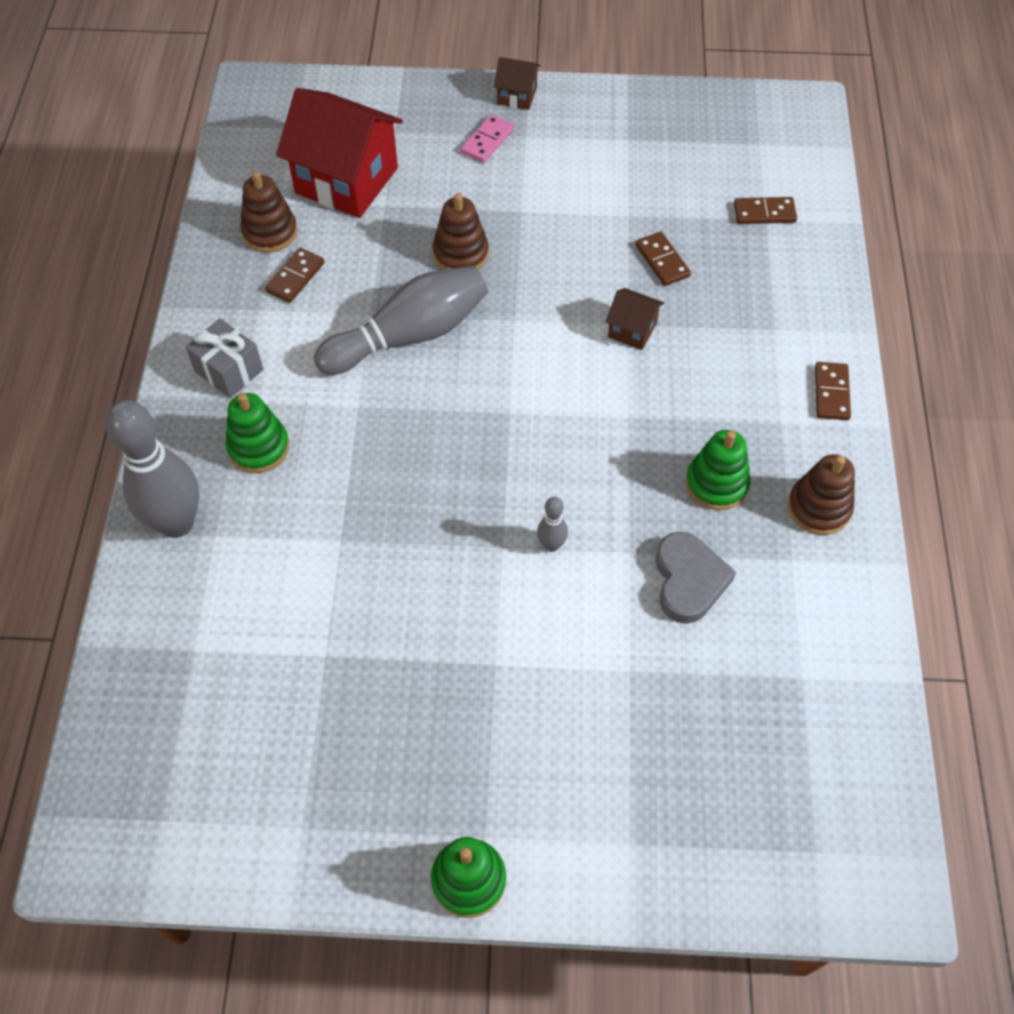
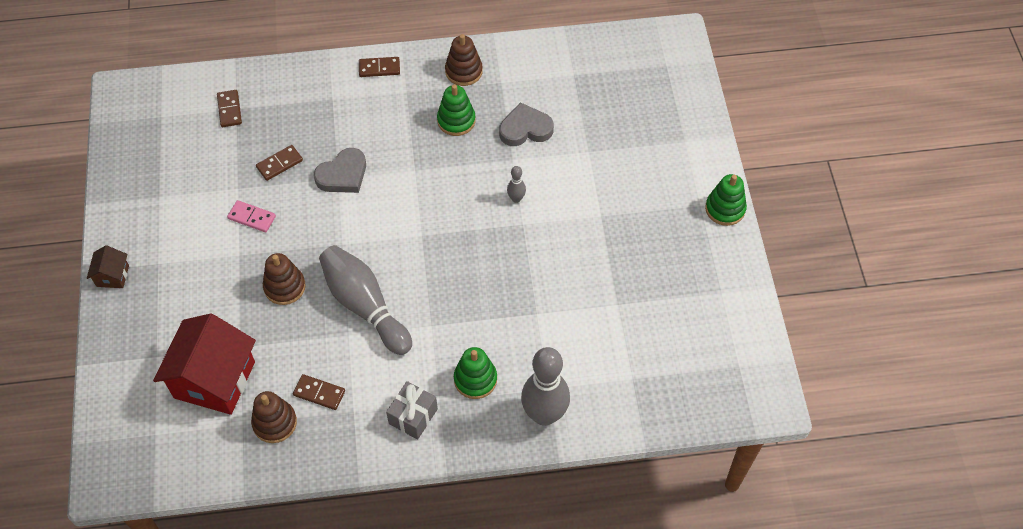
camera: 100 degrees left, 0 degrees up
pink domino [461,115,514,163] -> pink domino moved to [227,200,276,232]
brown house [606,288,664,350] -> grey heart [314,148,366,193]

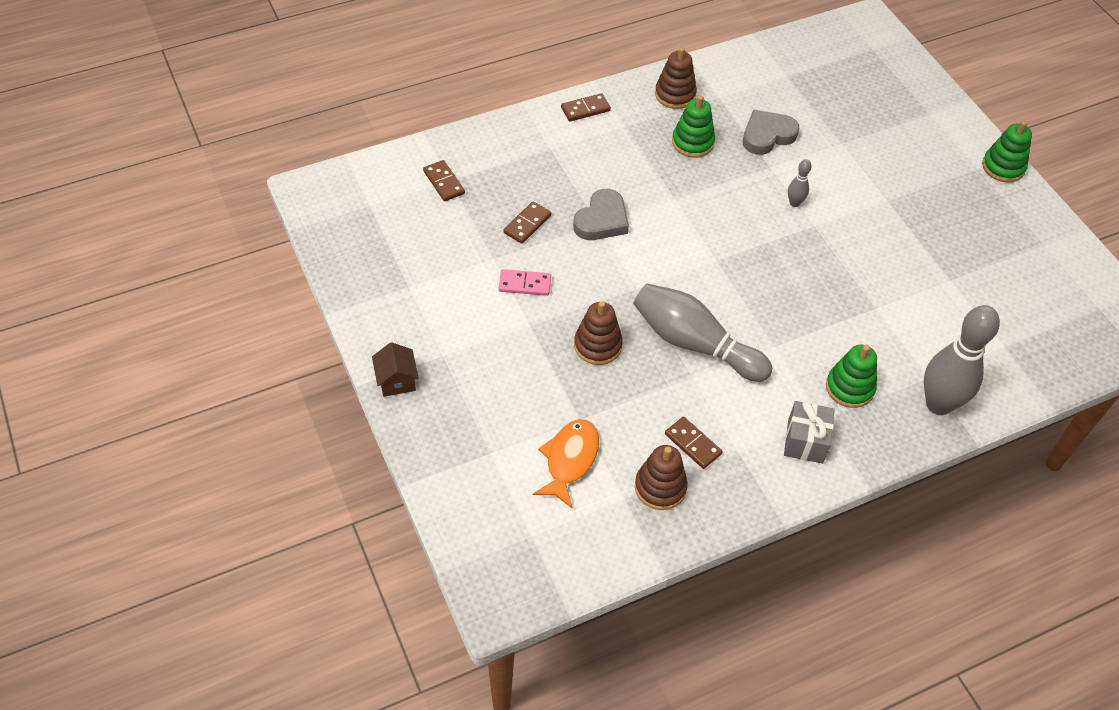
camera: 20 degrees left, 5 degrees down
red house [153,313,256,415] -> orange fish [533,419,599,508]
brown domino [293,374,345,410] -> brown domino turned 45 degrees clockwise [665,417,722,469]

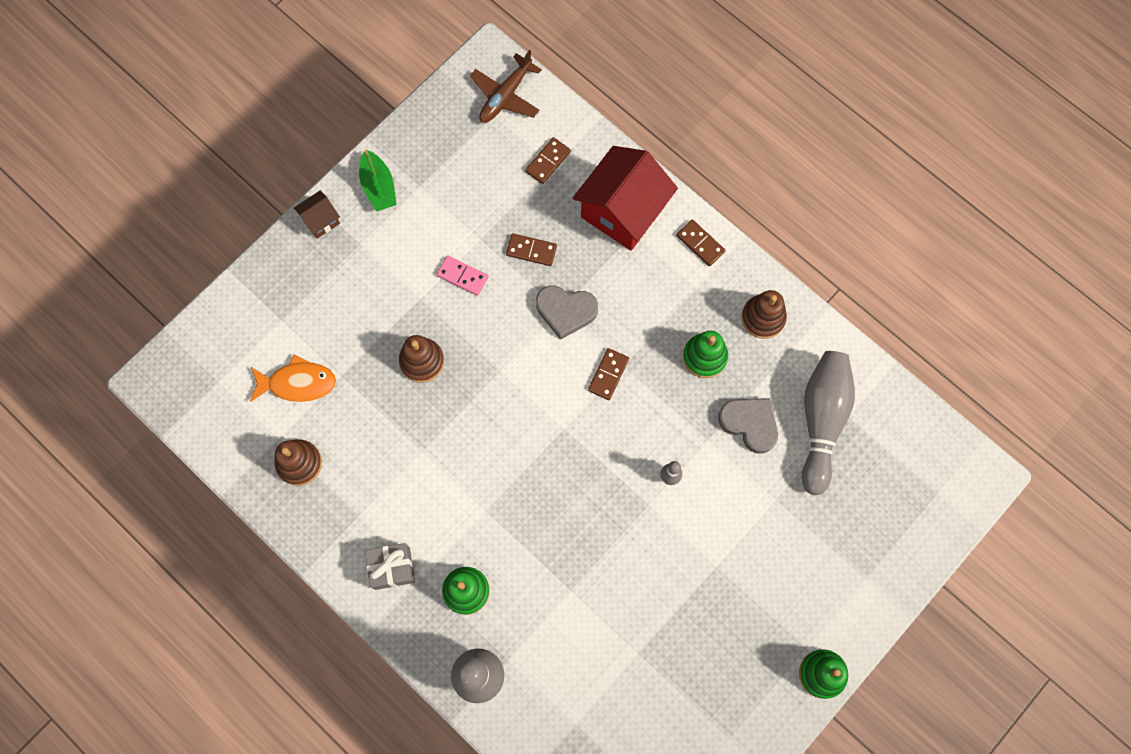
camera: 70 degrees right, 20 degrees up
pink domino [499,269,551,296] -> pink domino turned 45 degrees counterclockwise [436,255,488,296]
grey bowling pin [634,283,772,382] -> grey bowling pin moved to [802,351,855,495]
brown domino [665,417,722,469] -> brown domino moved to [588,348,629,400]
none -> green boat [359,149,397,212]
none -> brown plane [470,50,542,123]
none -> red house [573,146,678,251]

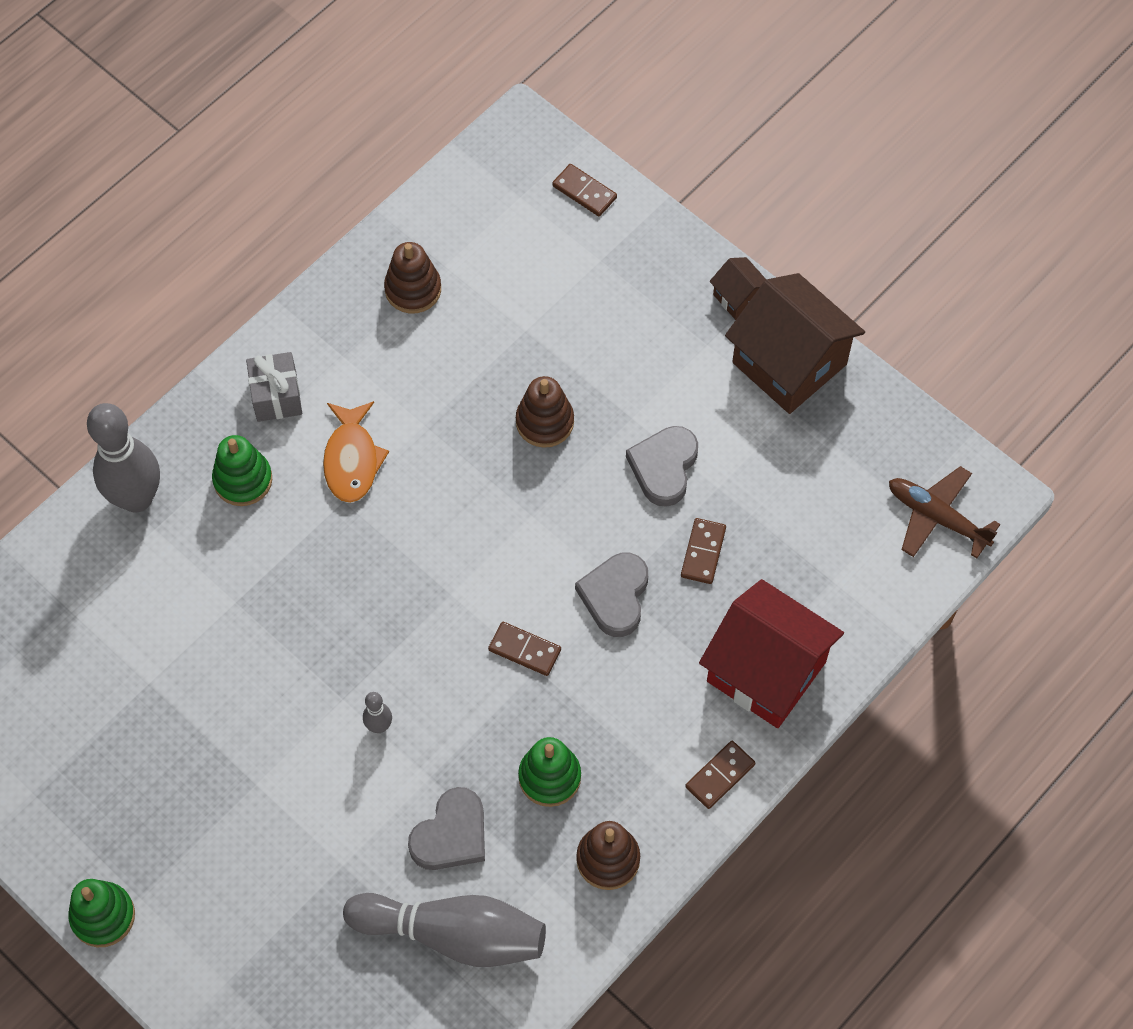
camera: 90 degrees right, 10 degrees down
orange fish [250,354,336,402] -> orange fish moved to [323,401,389,503]
green boat [359,149,397,212] -> brown house [725,273,865,414]
pink domino [436,255,488,296] -> grey heart [626,426,698,507]
brown domino [525,137,571,184] -> brown domino moved to [552,164,617,216]

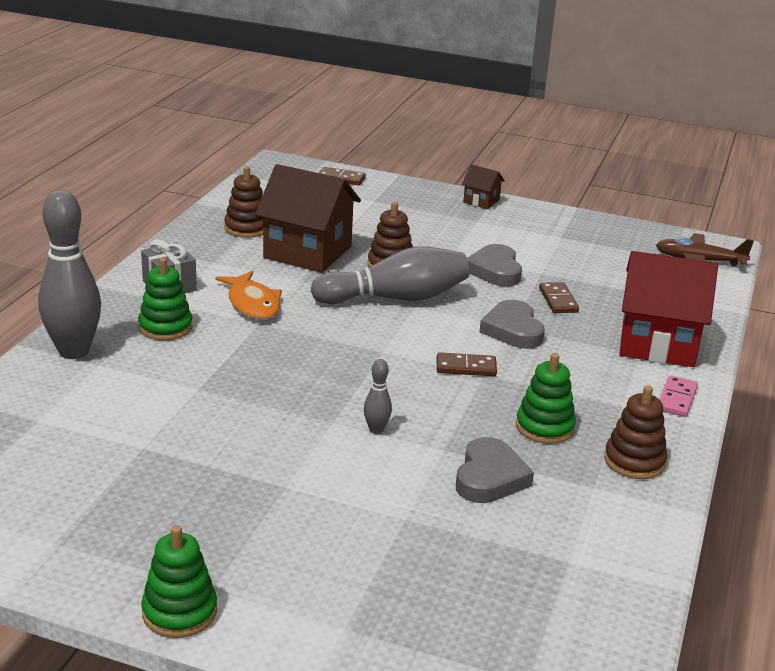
camera: 25 degrees left, 35 degrees down
grey bowling pin [343,893,546,967] -> grey bowling pin moved to [311,246,469,304]
brown domino [685,741,755,809] -> pink domino [659,375,698,417]
brown house [725,273,865,414] -> brown house moved to [255,164,361,273]

